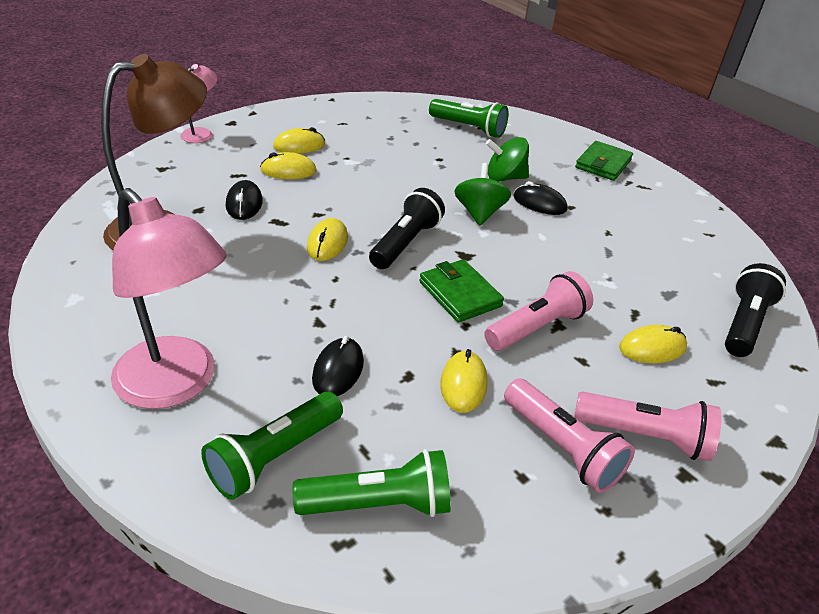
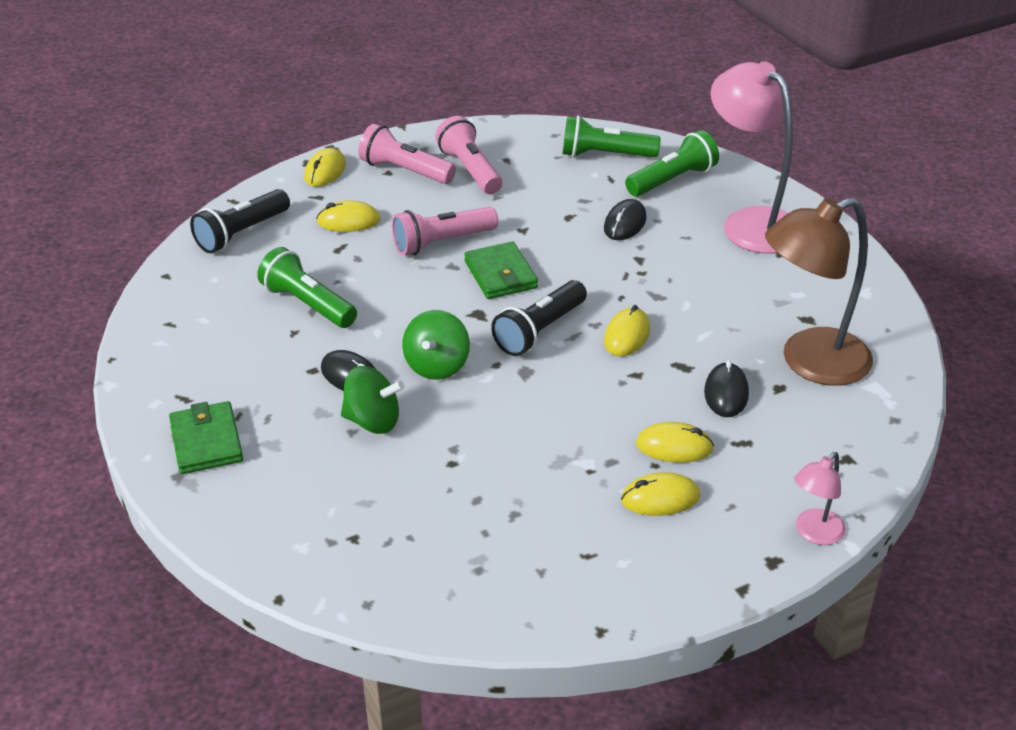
camera: 165 degrees left, 0 degrees up
green flashlight [429,99,509,138] -> green flashlight moved to [257,247,357,328]
yellow mouse [440,349,487,413] -> yellow mouse moved to [304,148,346,187]
green wallet [575,141,633,181] -> green wallet turned 60 degrees counterclockwise [169,401,243,474]

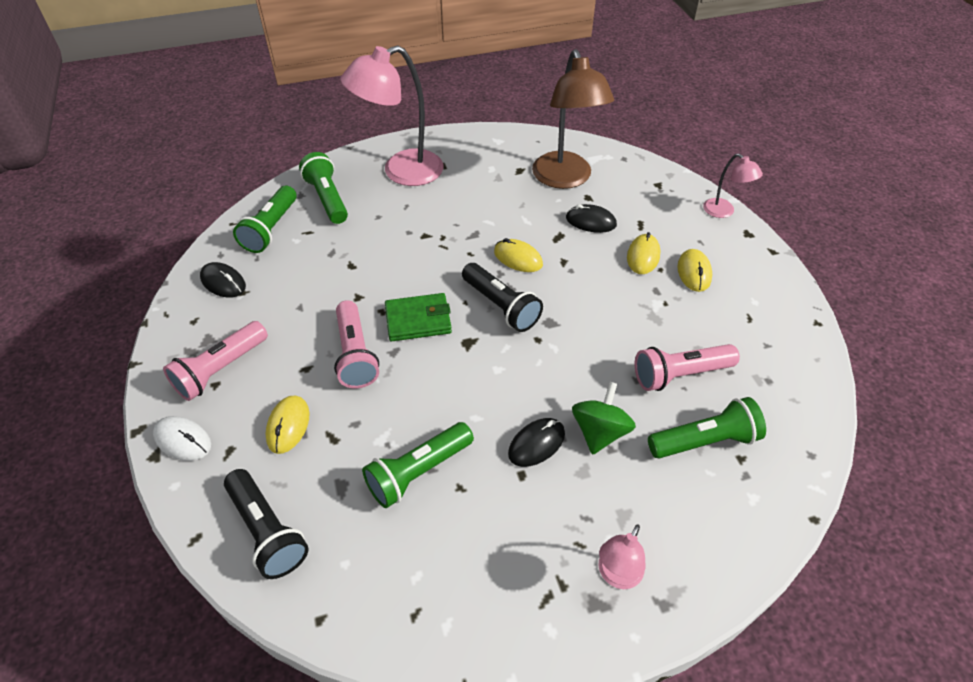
camera: 80 degrees left, 10 degrees up
green wallet [169,401,243,474] -> pink lamp [599,524,646,589]
yellow mouse [304,148,346,187] -> white mouse [153,416,211,461]
green spinning top [402,310,470,380] -> none
pink flashlight [435,116,502,194] -> pink flashlight moved to [635,344,740,391]
black mouse [604,199,647,240] -> black mouse moved to [200,262,246,298]
none -> green flashlight [648,397,766,459]

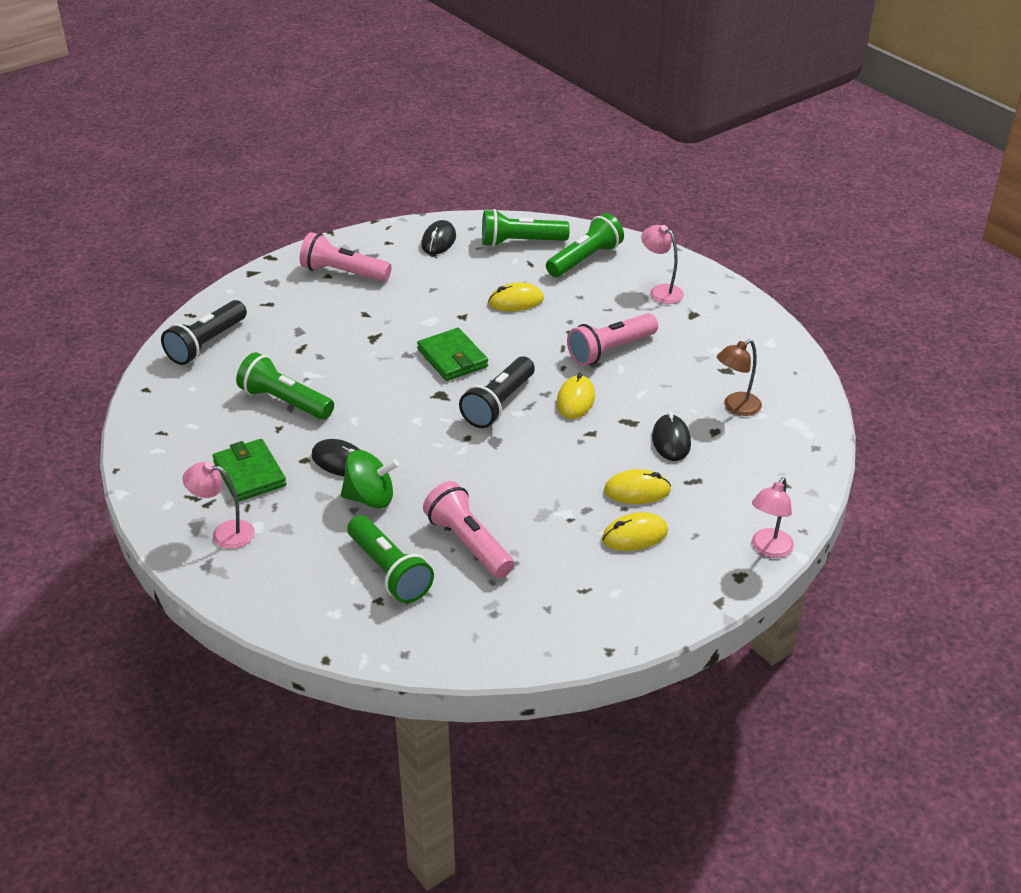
camera: 70 degrees right, 10 degrees down
white mouse [153,416,211,461] -> none
yellow mouse [265,396,309,454] -> yellow mouse moved to [488,283,544,311]
pink flashlight [334,300,379,389] -> pink flashlight moved to [567,313,658,366]
pink lamp [341,45,443,186] -> pink lamp [641,225,684,304], size x0.49
brown lamp [532,49,614,189] -> brown lamp [717,339,762,416], size x0.49
none -> green wallet [213,439,287,501]

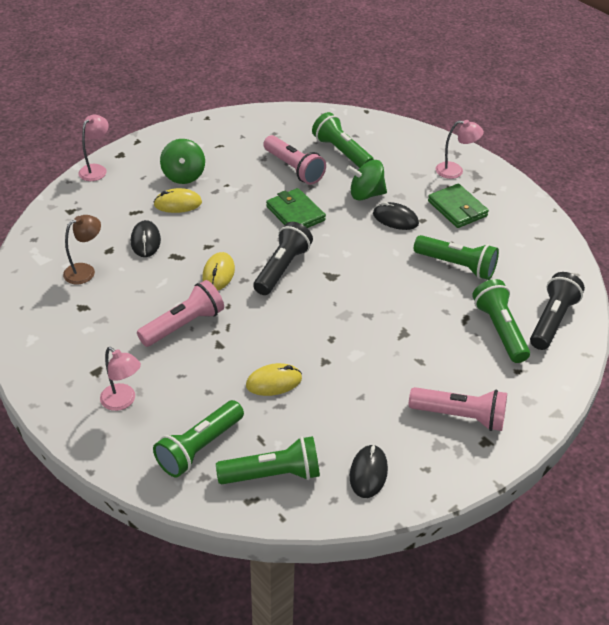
camera: 175 degrees right, 5 degrees up
green wallet [417,328,488,381] -> green wallet moved to [266,188,326,228]
yellow mouse [602,512,668,551] -> green spinning top [160,139,205,184]
none -> green flashlight [472,279,530,363]

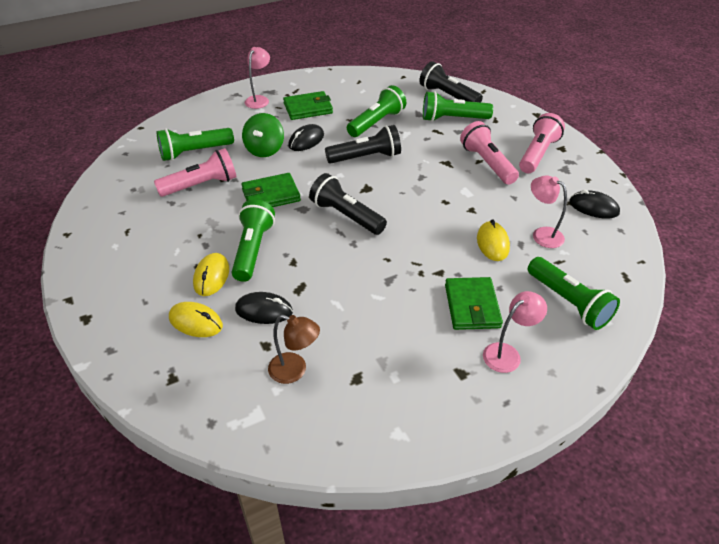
camera: 75 degrees left, 0 degrees up
brown lamp [63,215,101,284] -> brown lamp turned 135 degrees clockwise [268,315,320,384]
pink lamp [79,115,109,181] -> pink lamp moved to [531,176,567,248]
pink flashlight [137,280,224,347] -> pink flashlight moved to [460,121,519,185]
green spinning top [160,139,205,184] -> none
yellow mouse [202,252,235,290] -> yellow mouse moved to [169,302,223,337]
green flashlight [216,436,320,484] -> green flashlight moved to [232,199,275,282]
none -> black flashlight [325,125,401,164]
none -> green wallet [445,277,503,330]

